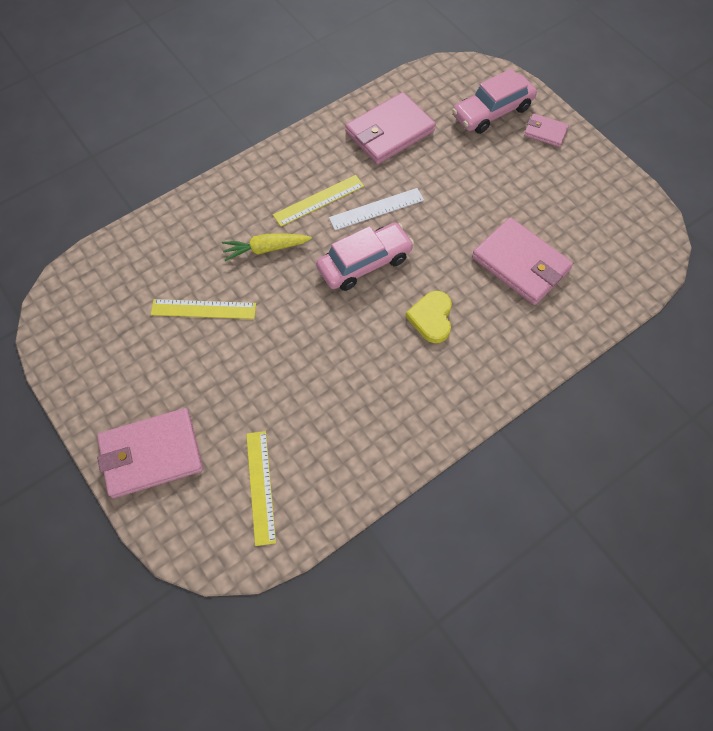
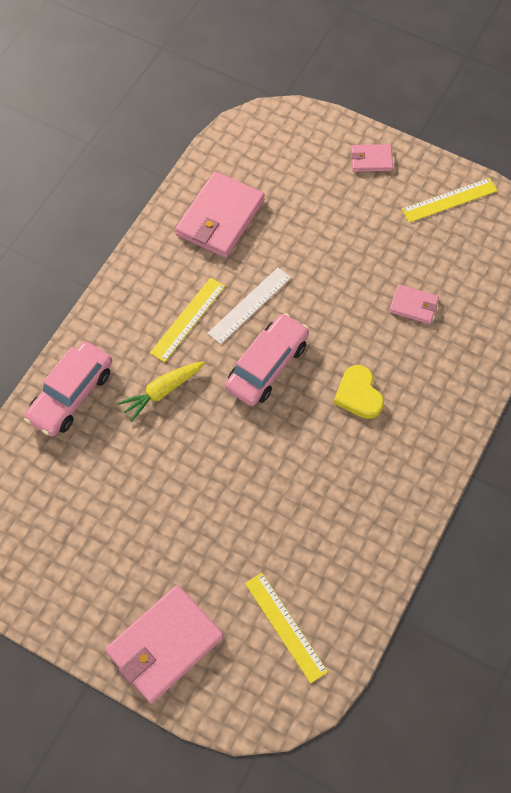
camera: 25 degrees left, 0 degrees up
yellow ruler [151,299,256,319] -> yellow ruler moved to [401,178,498,223]
pink car [452,69,537,134] -> pink car moved to [24,341,112,437]
pink wallet [472,217,573,305] -> pink wallet [389,284,439,324], size x0.51

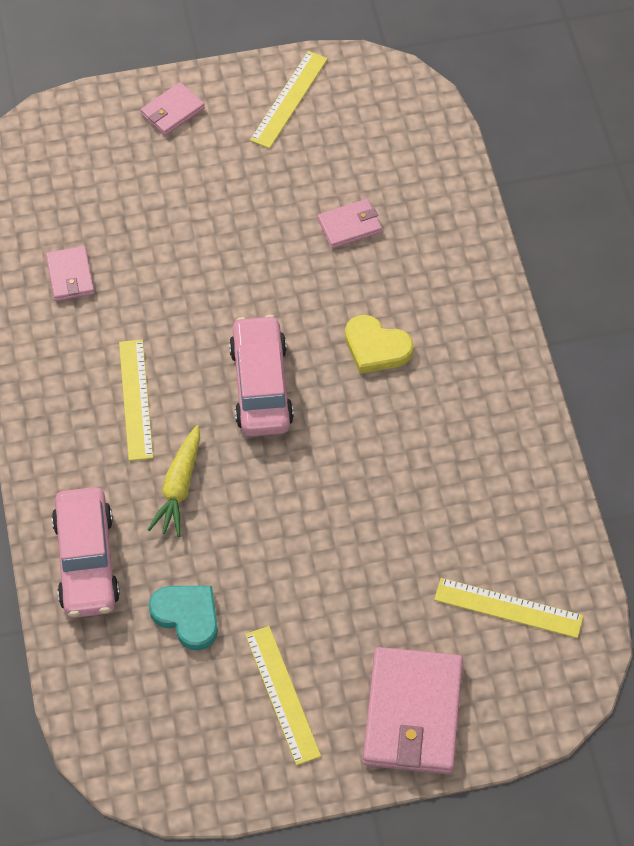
camera: 40 degrees left, 5 degrees down
pink wallet [175,171,265,258] -> pink wallet [46,246,95,301], size x0.51
white ruler [207,268,291,344] -> none
none -> turquoise heart [149,586,218,651]
none -> yellow ruler [245,626,321,765]

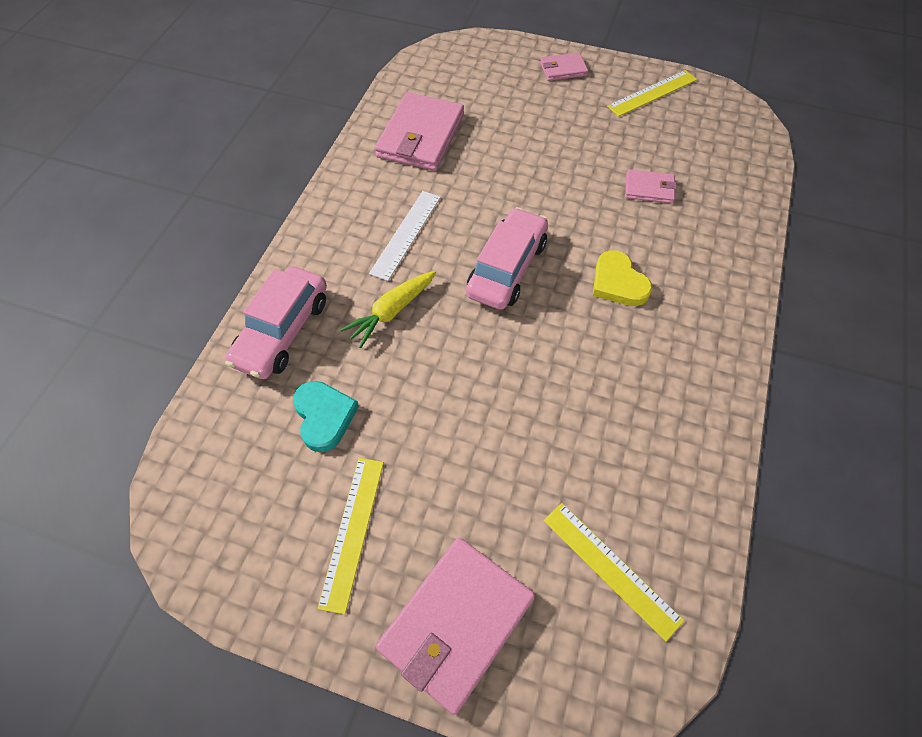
camera: 30 degrees right, 0 degrees up
pink wallet [46,246,95,301] -> pink wallet [375,92,464,171], size x1.95
yellow ruler [119,339,153,461] -> white ruler [369,191,441,281]

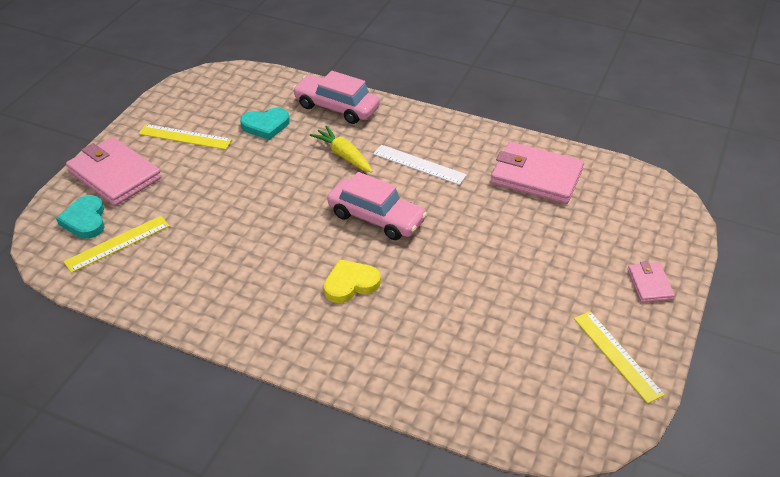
camera: 95 degrees right, 15 degrees down
pink wallet [625,169,677,204] -> none
none -> turquoise heart [56,195,105,239]

